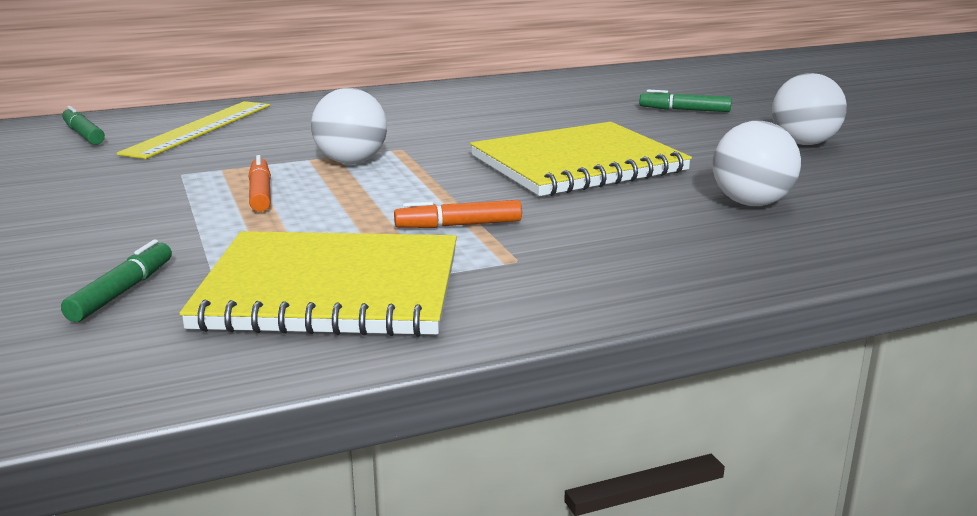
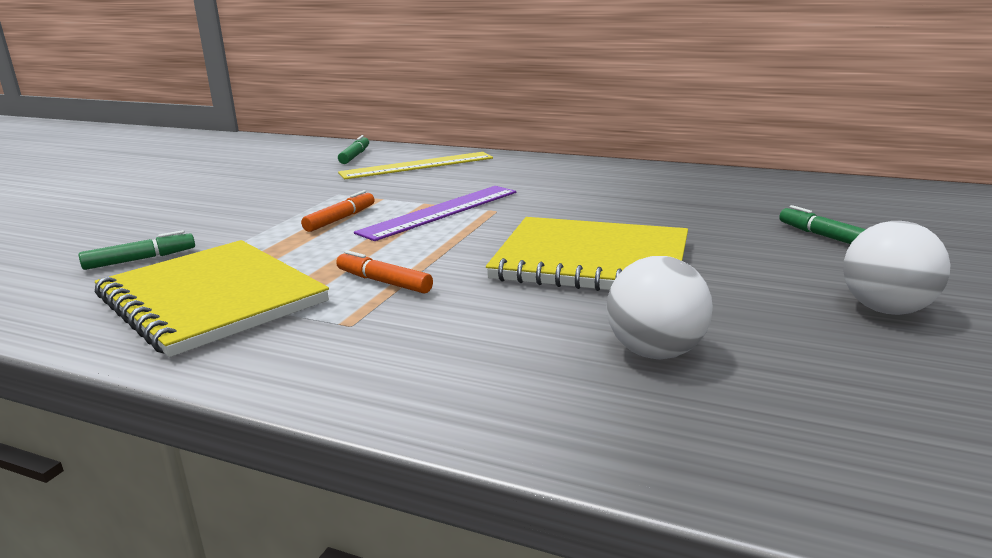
camera: 45 degrees right, 0 degrees up
white ball [311,88,387,164] -> purple ruler [354,186,516,241]

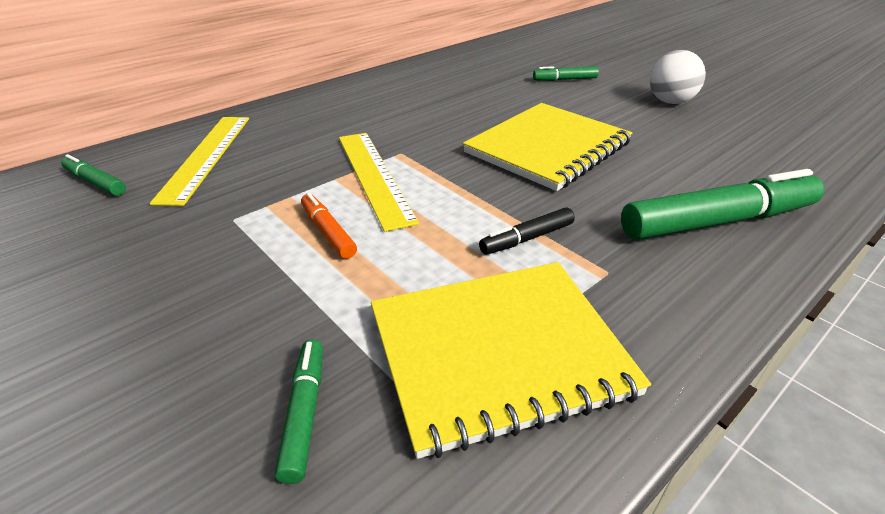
camera: 65 degrees left, 15 degrees up
orange marker [336,250,433,293] -> black marker [479,207,575,254]
purple ruler [354,186,516,241] -> yellow ruler [339,133,419,232]
white ball [607,256,713,359] -> none
none -> green marker [621,169,824,240]

